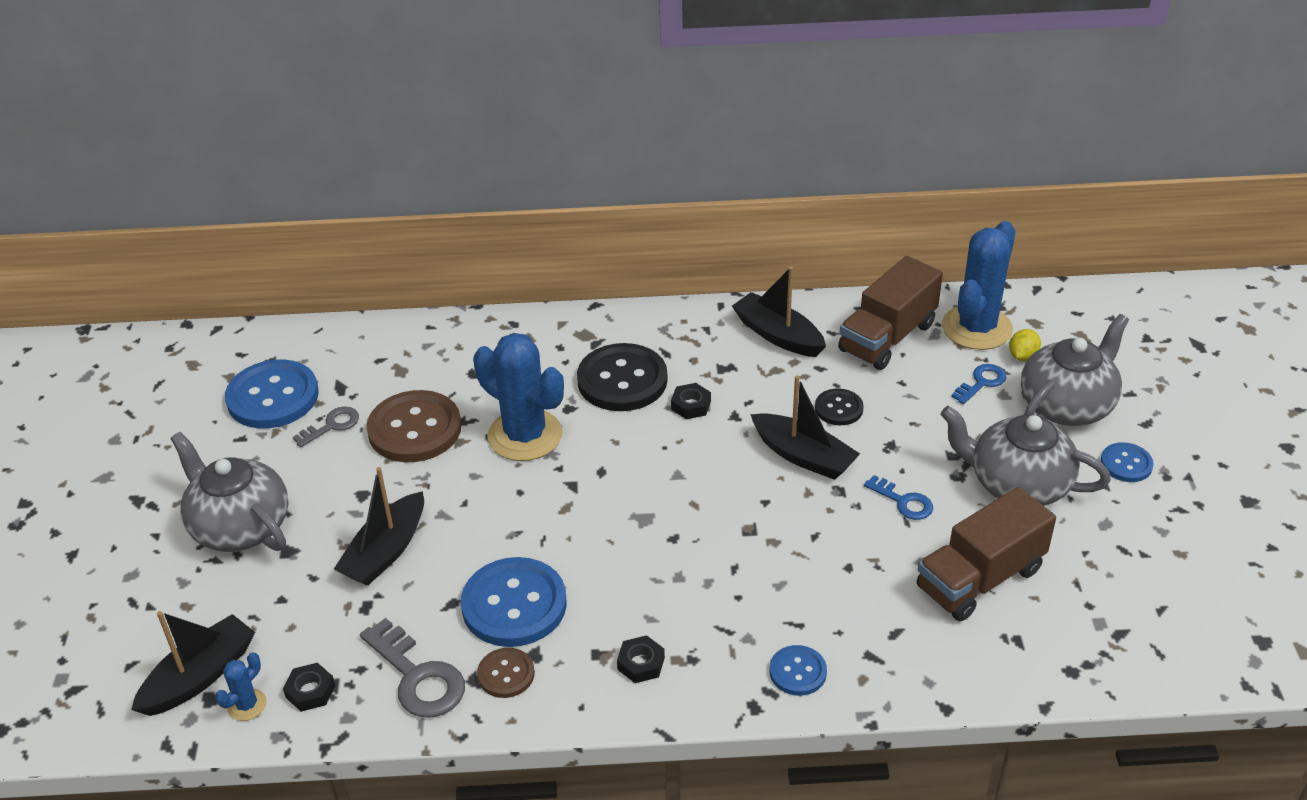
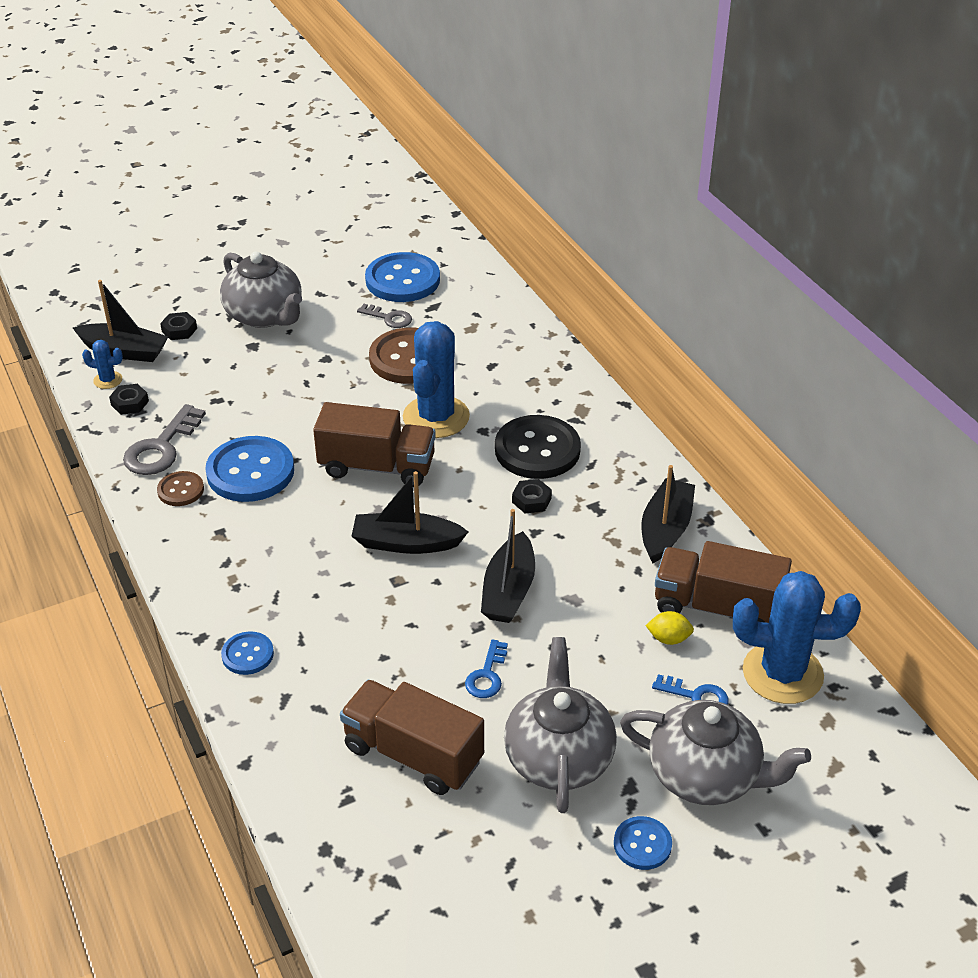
camera: 65 degrees right, 0 degrees up
grey teapot [170,432,289,552] -> grey teapot turned 120 degrees clockwise [220,251,302,328]
black boat [334,467,424,586] -> black boat moved to [352,471,468,554]
black nut [617,635,665,683] -> black nut moved to [160,312,197,340]
black button [815,389,864,425] -> none
yellow lemon [1009,329,1041,361] -> yellow lemon moved to [645,611,694,645]
none -> brown truck [313,402,436,487]

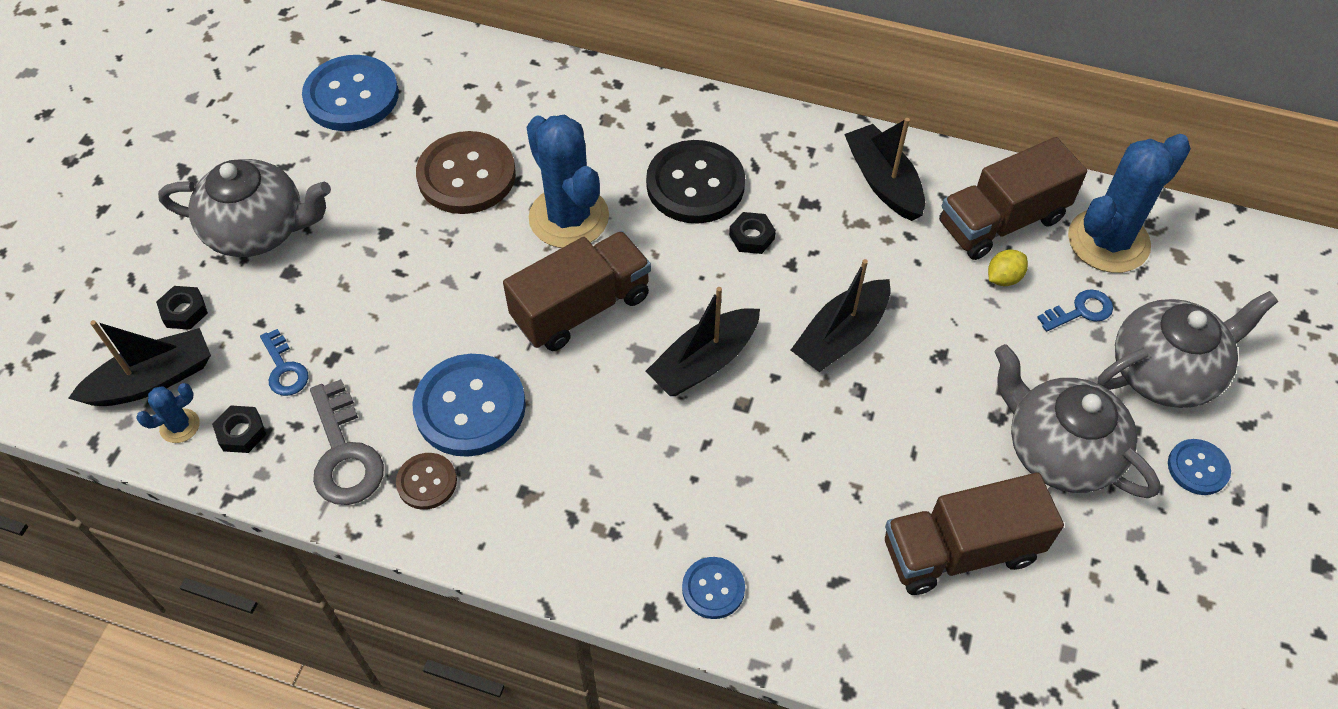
camera: 45 degrees left, 15 degrees up
grey key [357,304,412,328] -> none
blue key [465,639,508,698] -> blue key moved to [260,329,309,396]
black boat [481,509,535,623] -> black boat turned 75 degrees clockwise [791,259,890,372]

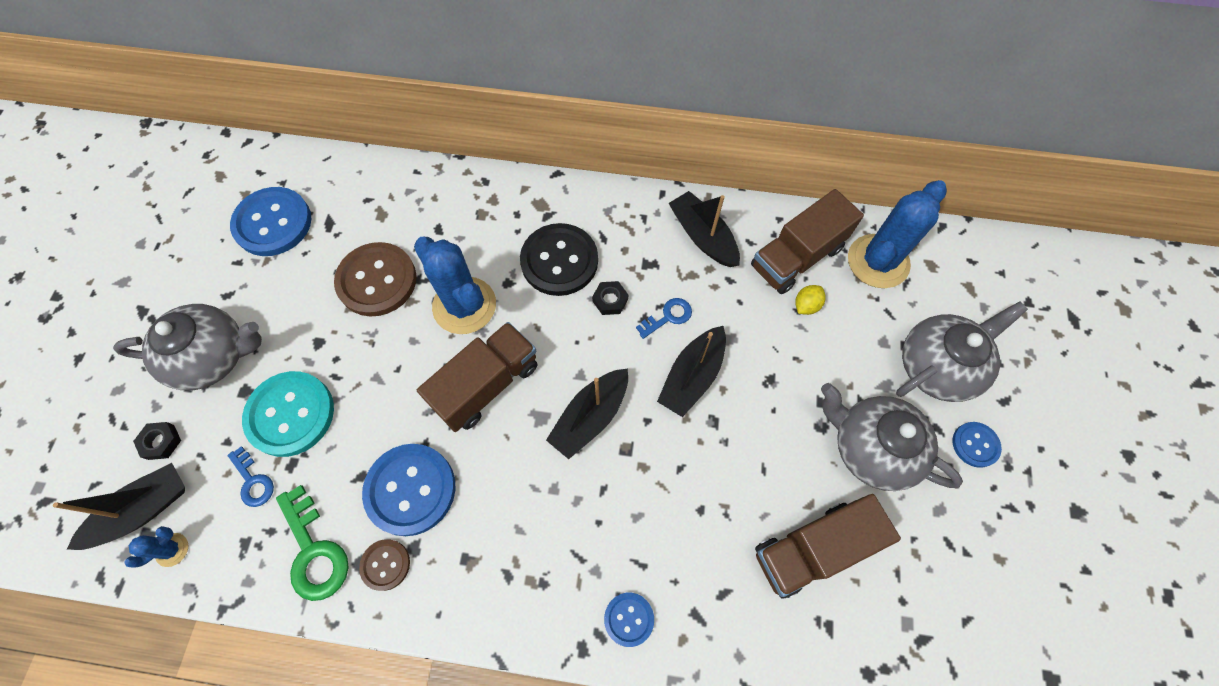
camera: 10 degrees left, 10 degrees up
black nut [212,405,267,453] -> none
grey key [310,379,384,505] -> green key [276,485,349,601]
blue key [1037,289,1113,332] -> blue key moved to [636,298,692,339]
none -> turquoise button [242,371,334,457]

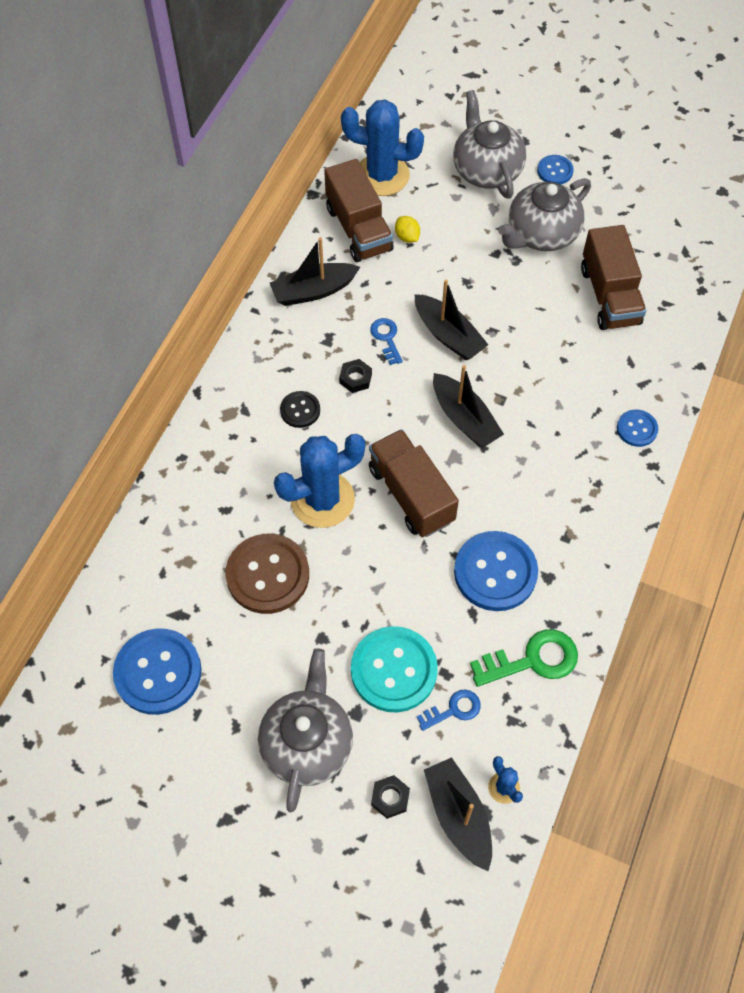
camera: 75 degrees left, 5 degrees down
brown button [359,539,410,591] -> none
black button [520,223,598,296] -> black button [280,391,320,428], size x0.52
blue cactus [848,180,947,288] -> blue cactus turned 45 degrees counterclockwise [341,99,424,196]

